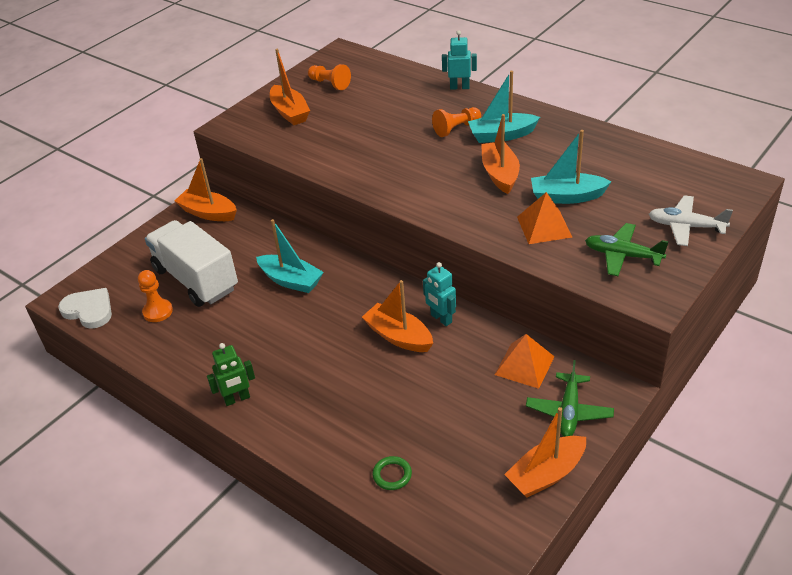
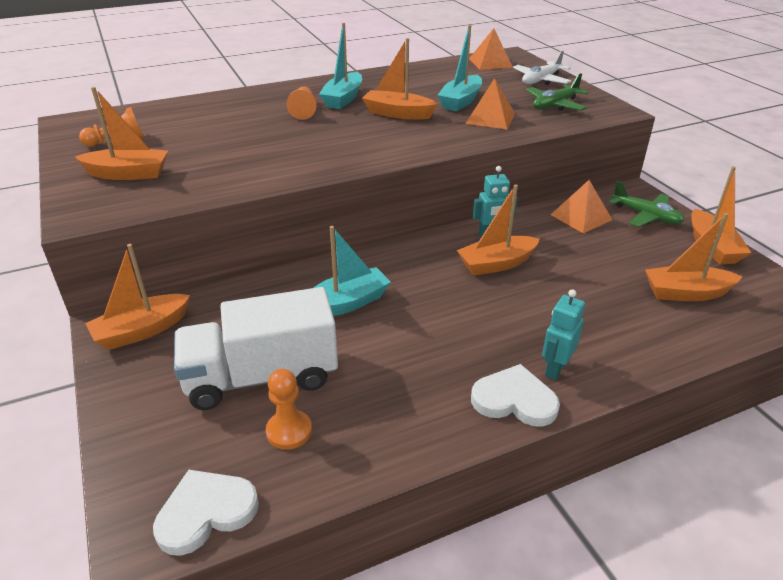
camera: 65 degrees left, 5 degrees down
green robot [207,343,255,406] -> white heart [471,364,560,427]
green ring [373,456,412,490] -> none
turquoise robot [442,30,477,90] -> turquoise robot moved to [542,289,585,380]
none -> orange pyramid [469,28,513,70]
none -> orange boat [645,213,742,301]

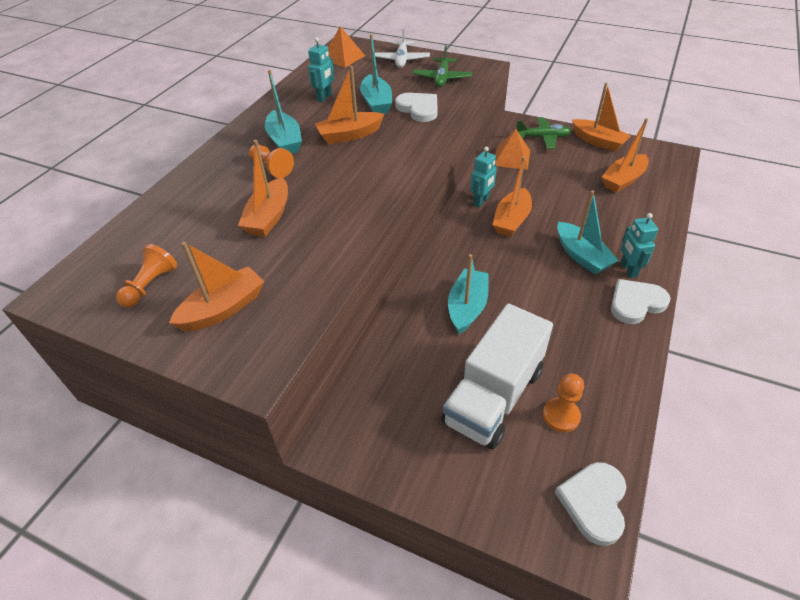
camera: 40 degrees left, 10 degrees up
orange boat [85,244,190,350] -> orange boat moved to [238,140,288,237]
orange pyramid [465,78,515,129] -> white heart [395,93,437,122]
none -> turquoise robot [308,37,334,102]
none -> turquoise boat [557,190,619,274]

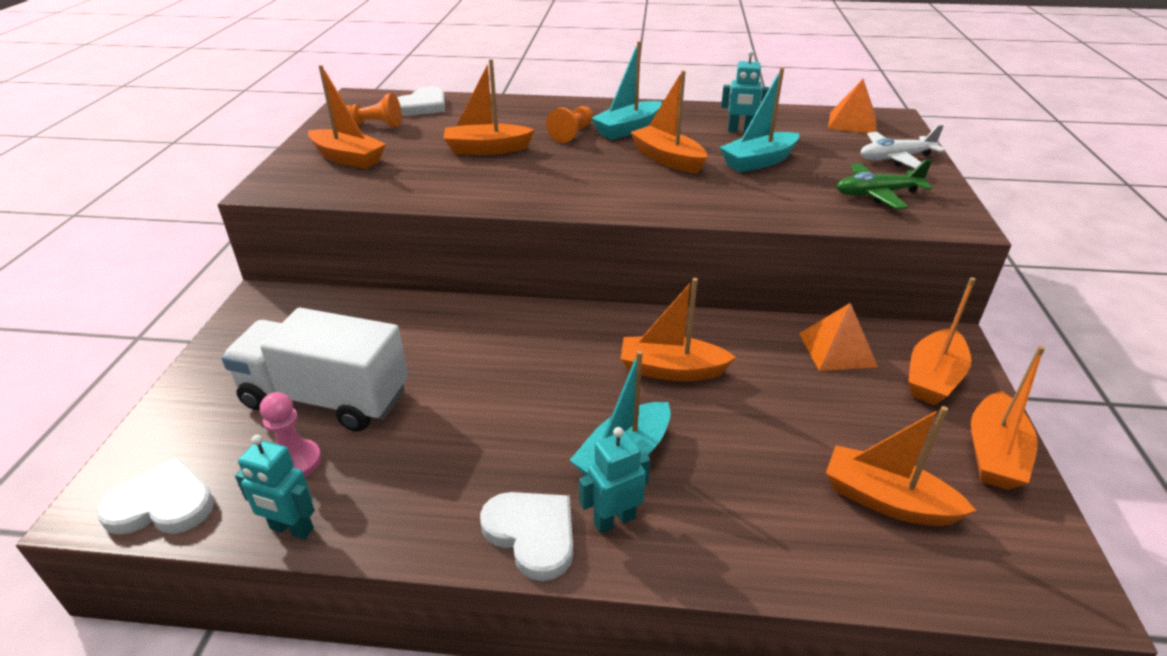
camera: 70 degrees right, 10 degrees down
white heart [395,93,437,122] -> white heart moved to [397,87,445,116]
turquoise boat [448,254,489,334] -> none
turquoise robot [470,147,497,207] -> turquoise robot moved to [235,435,315,539]
green plane [516,117,572,149] -> orange boat [908,277,976,405]
orange pawn [543,374,584,432] -> pink pawn [260,392,321,477]

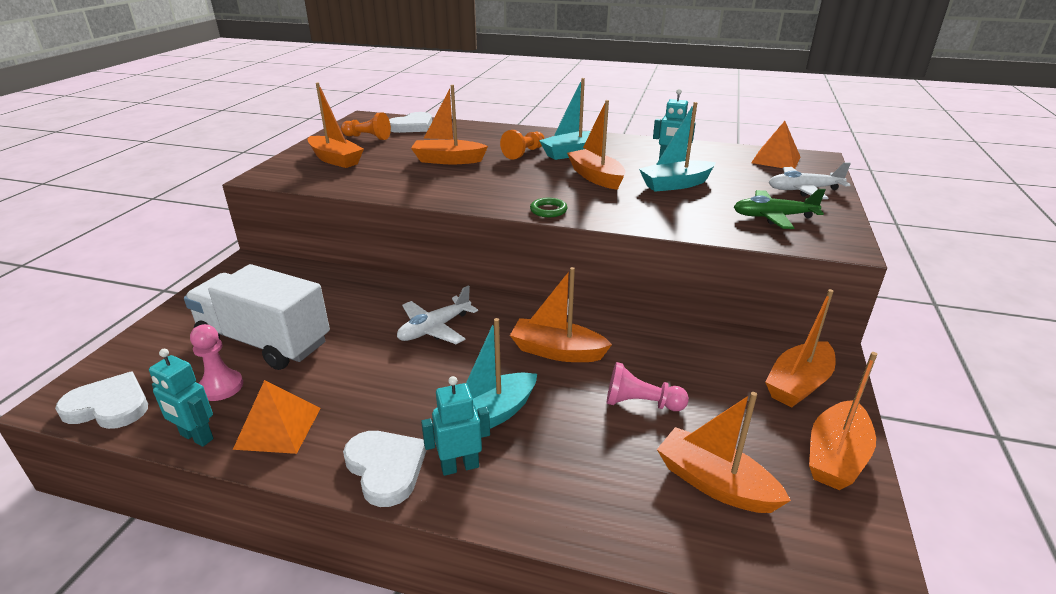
camera: 10 degrees right, 5 degrees down
orange pyramid [799,303,878,371] -> orange pyramid moved to [233,380,321,454]
none -> white plane [397,285,478,344]
none -> green ring [530,198,567,217]
none -> pink pawn [607,362,689,411]

